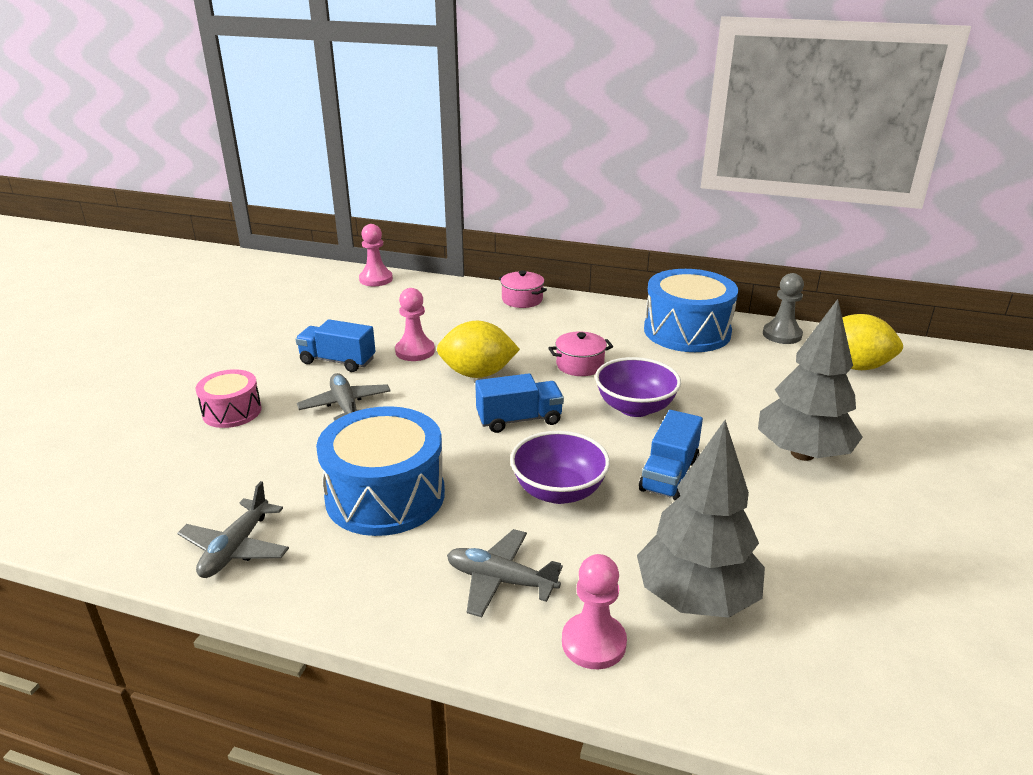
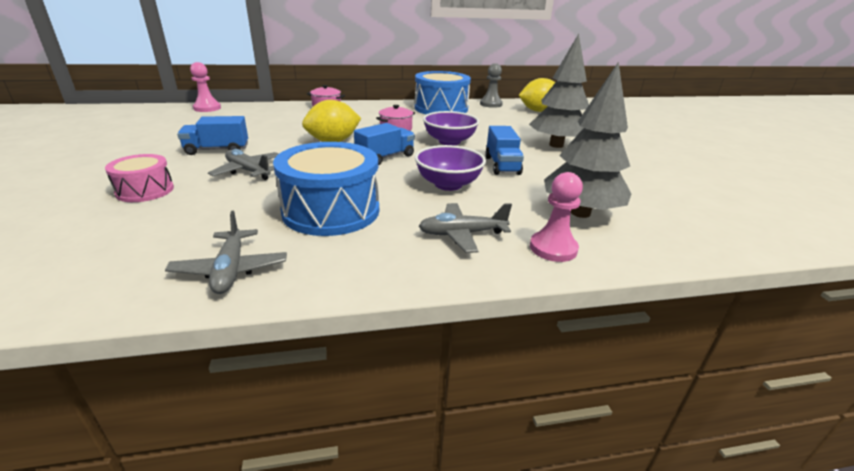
camera: 30 degrees left, 0 degrees up
pink pawn [395,288,435,361] -> none

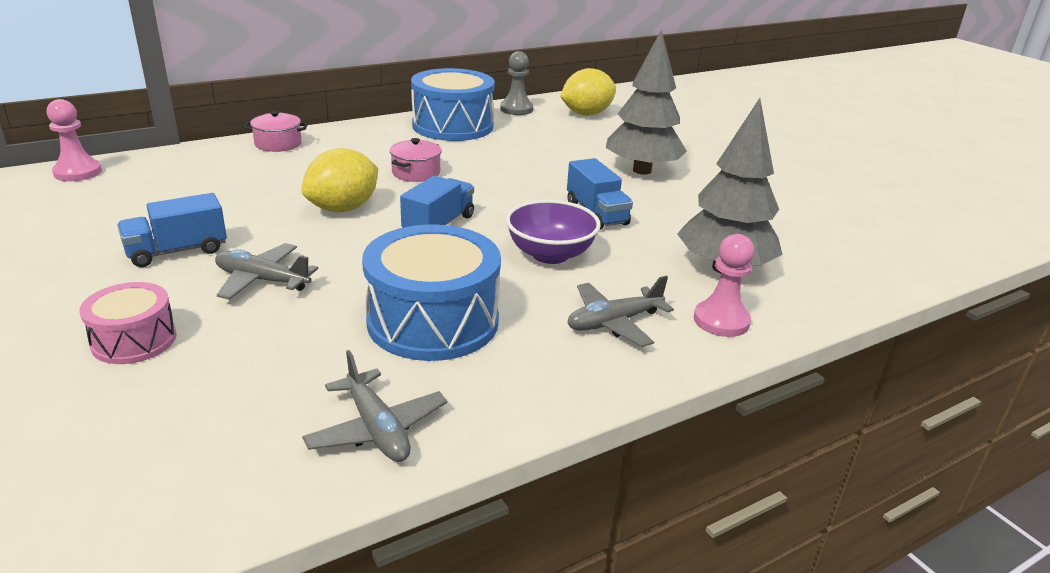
camera: 20 degrees left, 0 degrees up
purple bowl [423,111,479,145] -> none

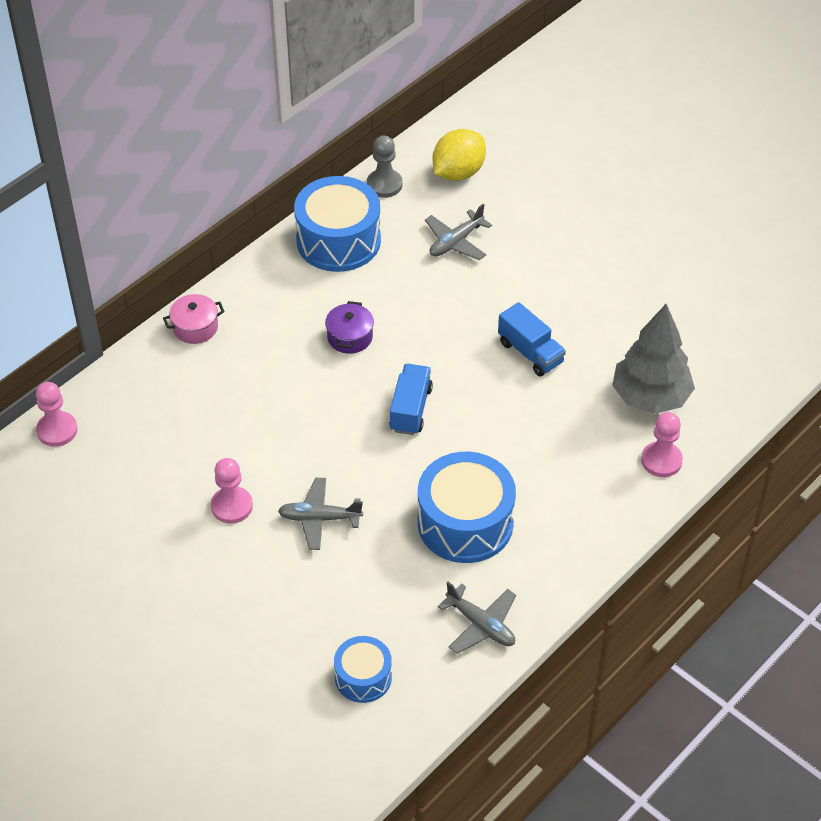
camera: 15 degrees left, 20 degrees up
pink drum [80,282,177,364] -> none
blue truck [117,193,227,267] -> pink pawn [211,458,253,524]
yellow lemon [302,148,378,212] -> none
pink pot [389,138,442,182] -> purple pot [325,301,374,354]
purple bowl [506,200,601,264] -> none
grey plane [567,276,674,347] -> grey plane moved to [425,204,492,260]
grey tree [606,29,687,175] -> none
none -> blue drum [334,636,392,703]

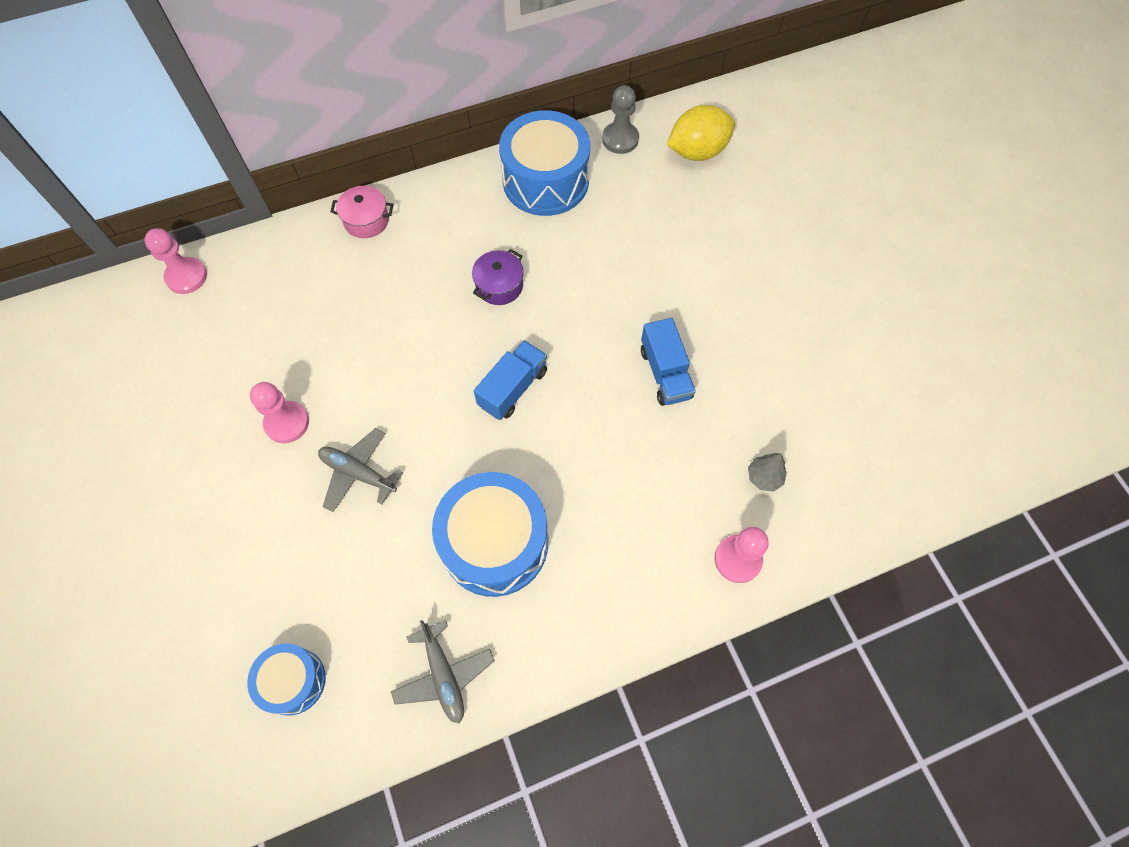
camera: 25 degrees right, 15 degrees up
grey plane [425,204,492,260] -> none
grey tree [612,304,695,414] -> grey tree [748,453,787,492], size x0.41

